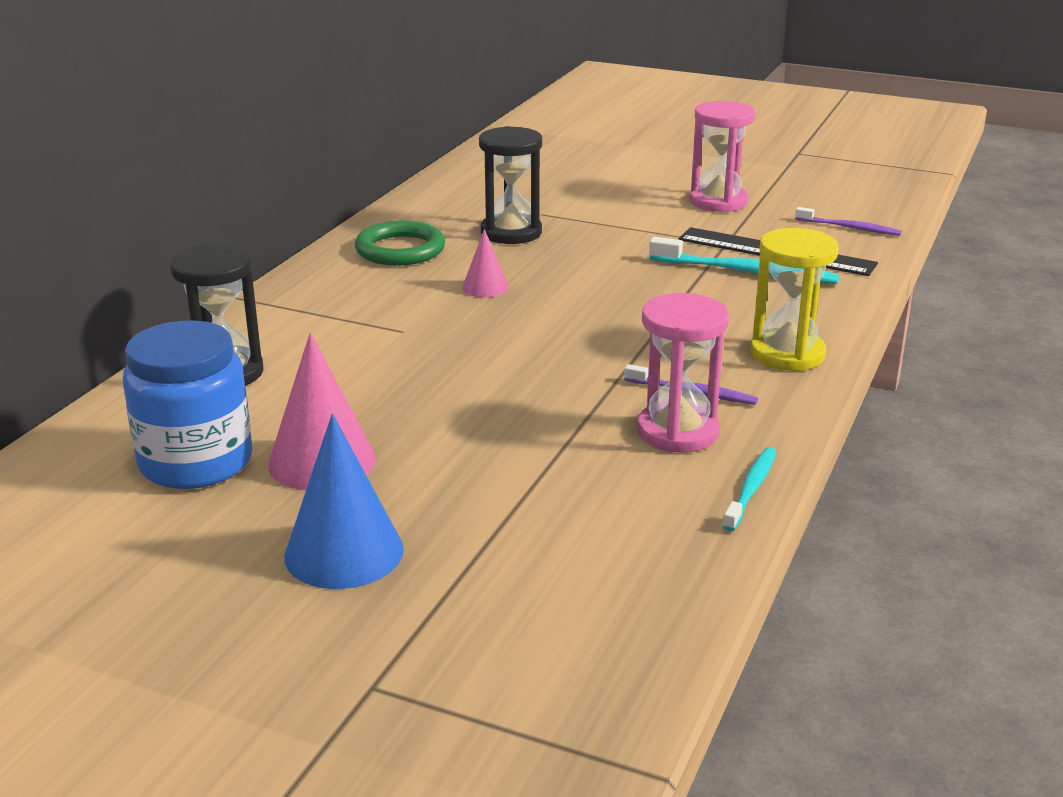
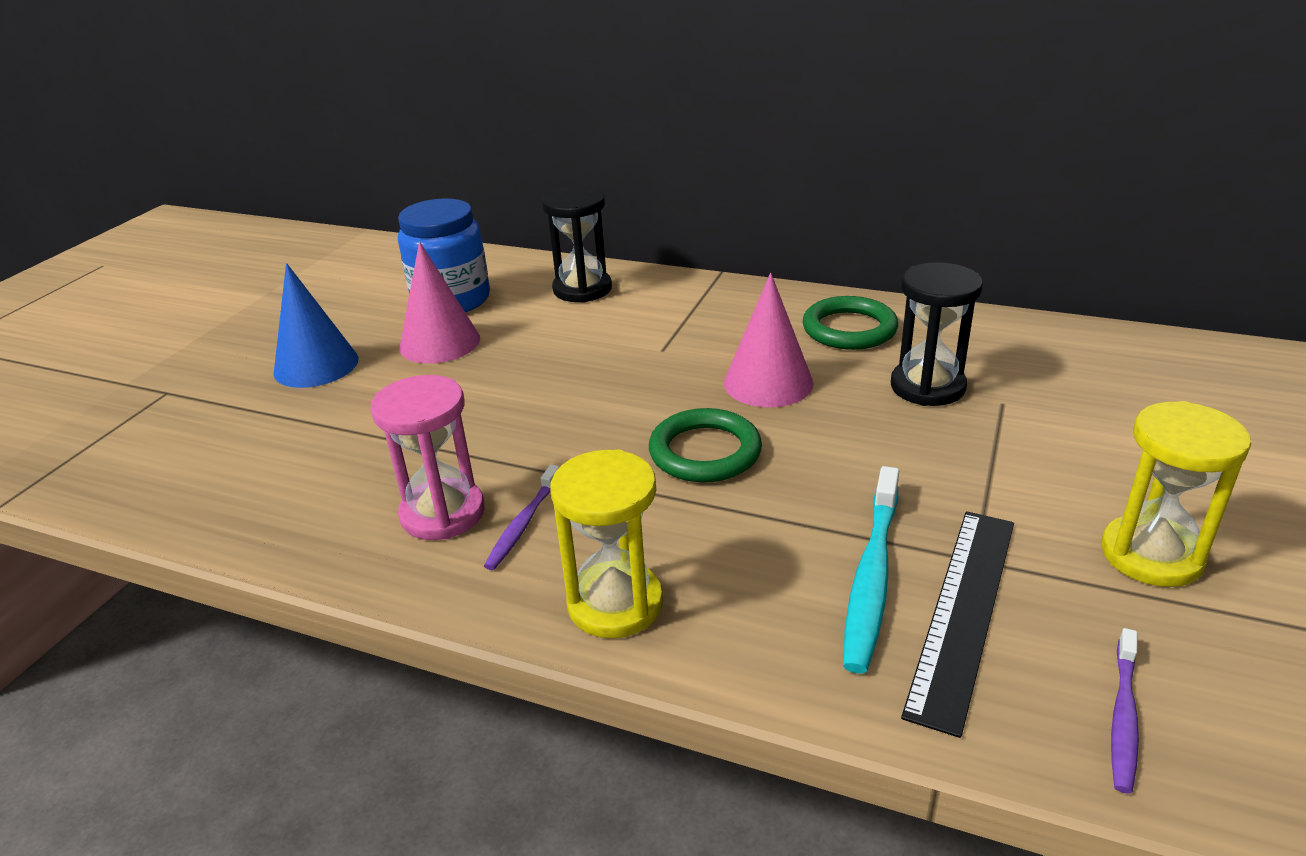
camera: 90 degrees right, 5 degrees up
pink cone [462,229,509,298] -> pink cone [724,273,813,407], size x1.80
pink hourglass [689,101,755,212] -> yellow hourglass [1101,401,1251,587]
turquoise toothbrush [723,447,777,531] -> none
none -> green ring [649,408,762,482]

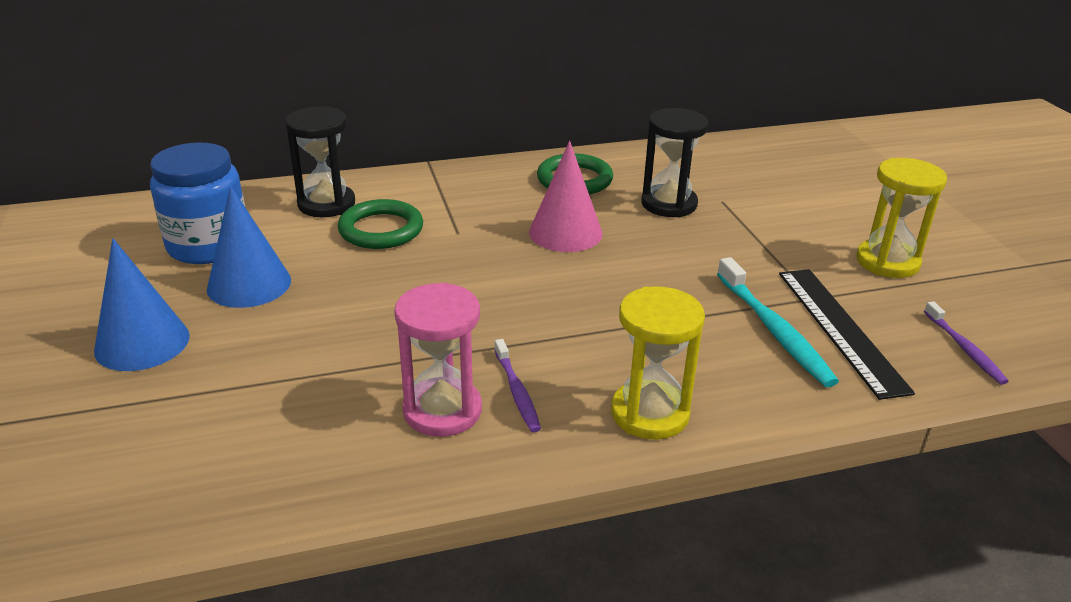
camera: 40 degrees left, 0 degrees up
pink cone [399,242,480,363] -> blue cone [207,186,291,308]
green ring [649,408,762,482] -> green ring moved to [338,199,423,249]

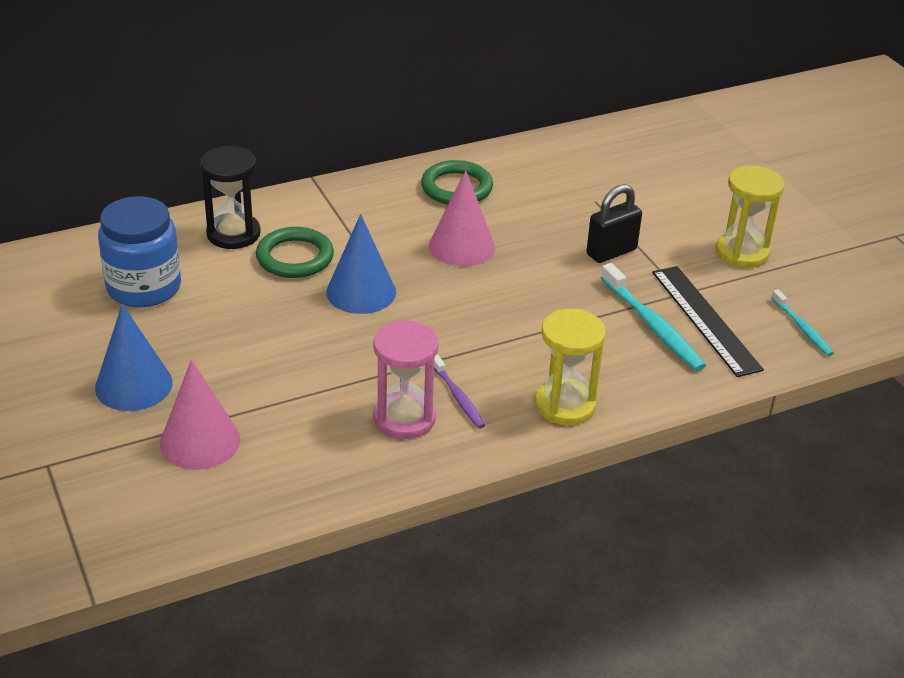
camera: 10 degrees left, 5 degrees up
blue cone [207,186,291,308] -> blue cone moved to [326,214,396,314]
black hourglass [641,108,708,217] -> none
purple toothbrush [924,301,1009,385] -> turquoise toothbrush [771,289,834,356]
none -> pink cone [160,359,240,470]
none -> black padlock [586,184,642,263]

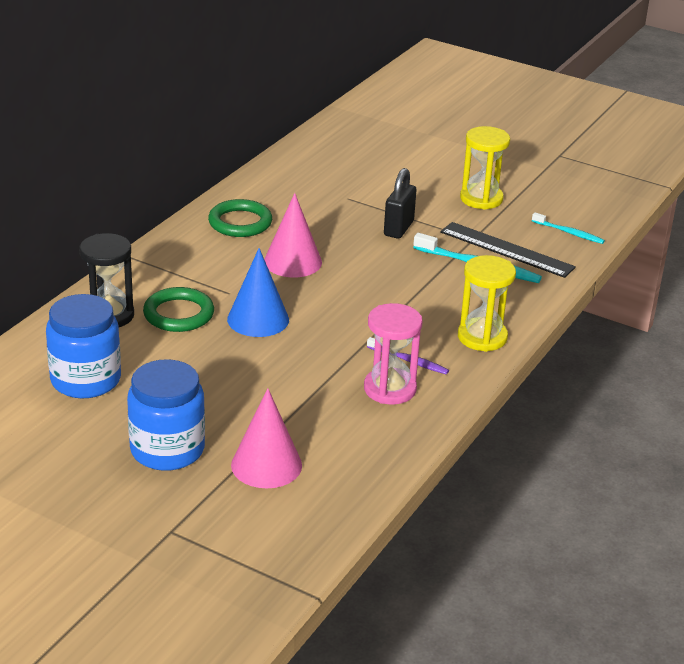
camera: 35 degrees left, 5 degrees down
blue cone [95,304,173,411] -> blue jar [127,359,205,471]

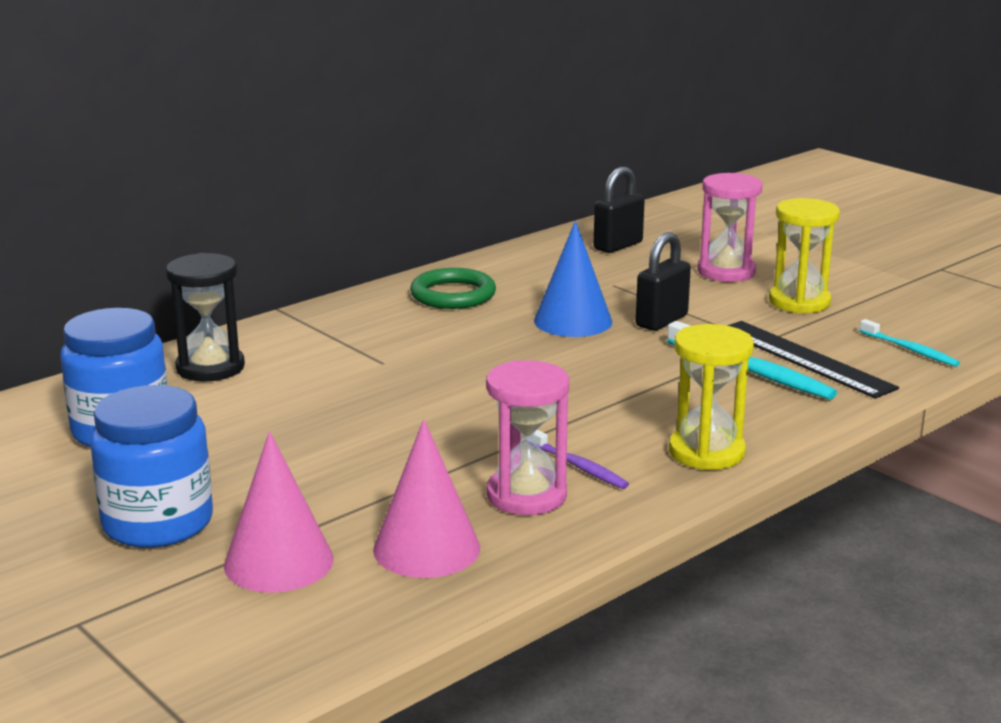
camera: 20 degrees right, 10 degrees down
green ring [143,287,214,332] -> none
blue cone [227,248,289,337] -> blue cone moved to [534,221,612,337]
pink cone [264,193,322,277] -> pink cone moved to [373,419,480,578]
none -> black padlock [594,167,645,253]
none -> pink hourglass [698,173,762,282]

